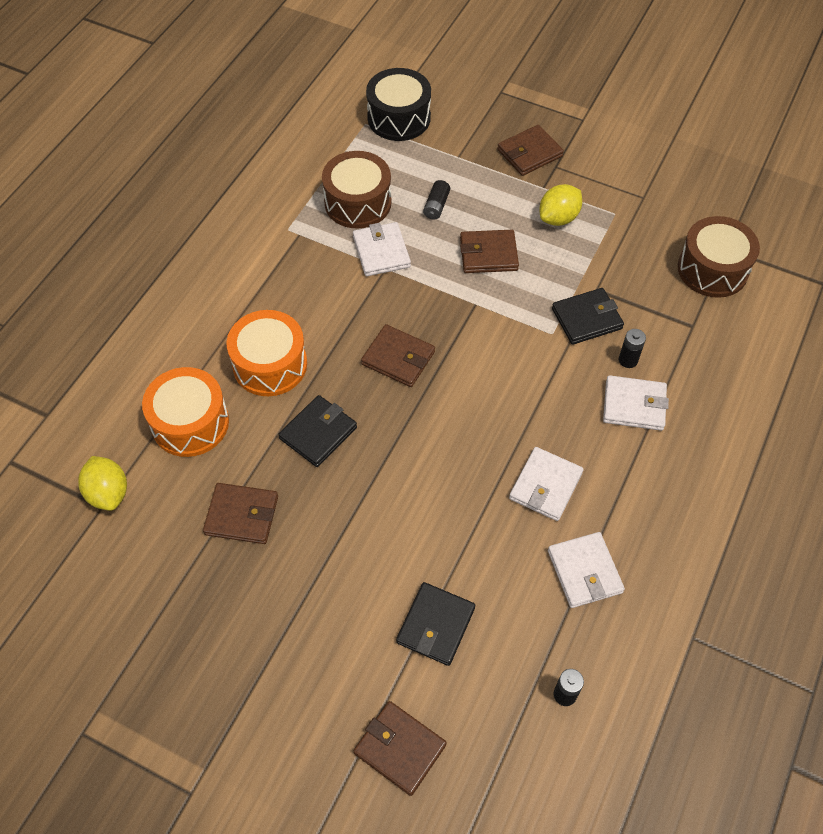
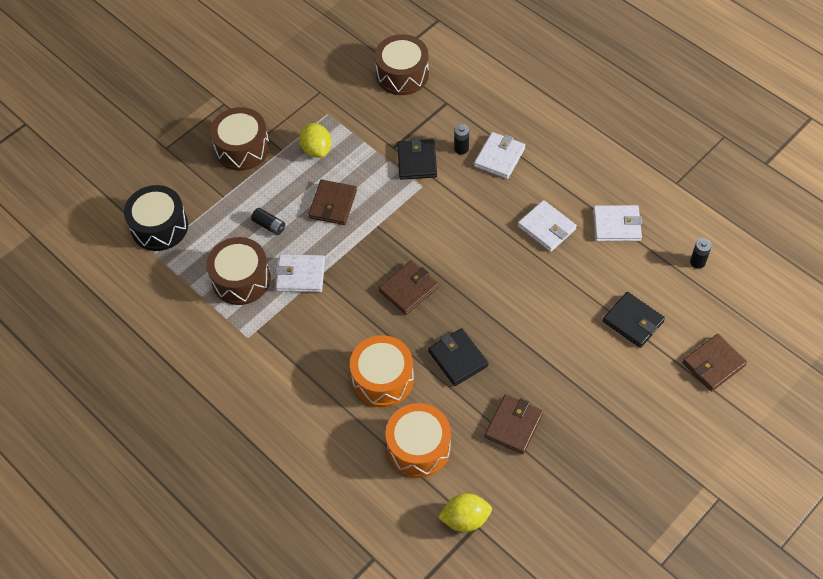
camera: 70 degrees left, 0 degrees up
brown wallet [497,125,564,176] -> brown drum [210,107,270,171]

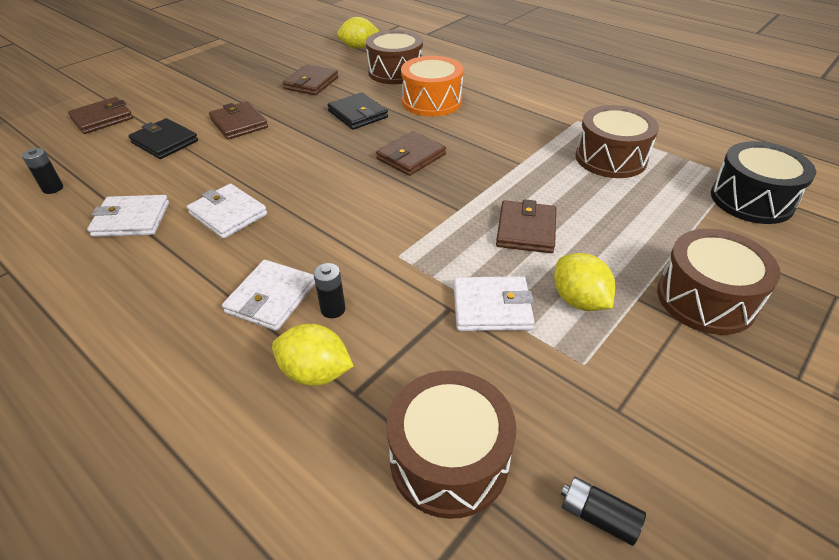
camera: 175 degrees right, 15 degrees down
black battery [251,208,285,235] -> black battery moved to [561,477,646,546]
white wallet [275,254,325,292] -> white wallet moved to [453,276,535,331]
orange drum [386,403,451,478] -> brown drum [366,30,423,84]
black wallet [397,138,437,180] -> none
none -> brown wallet [209,101,268,140]
none -> yellow lemon [272,324,353,386]

